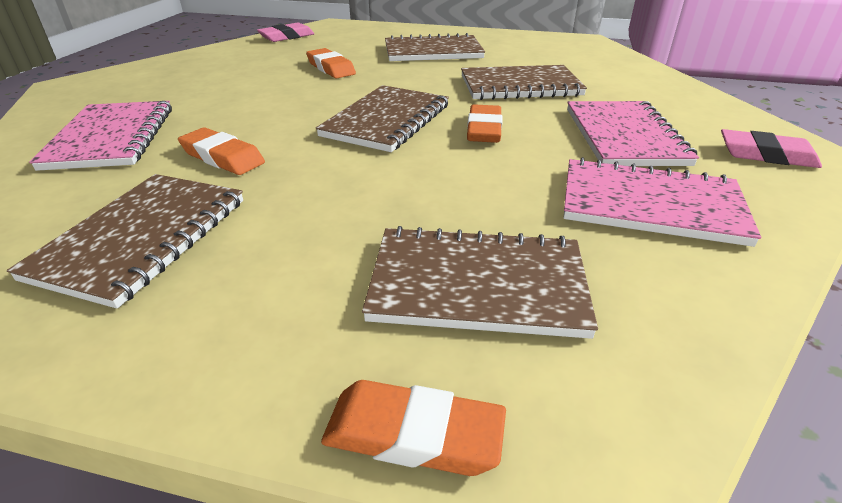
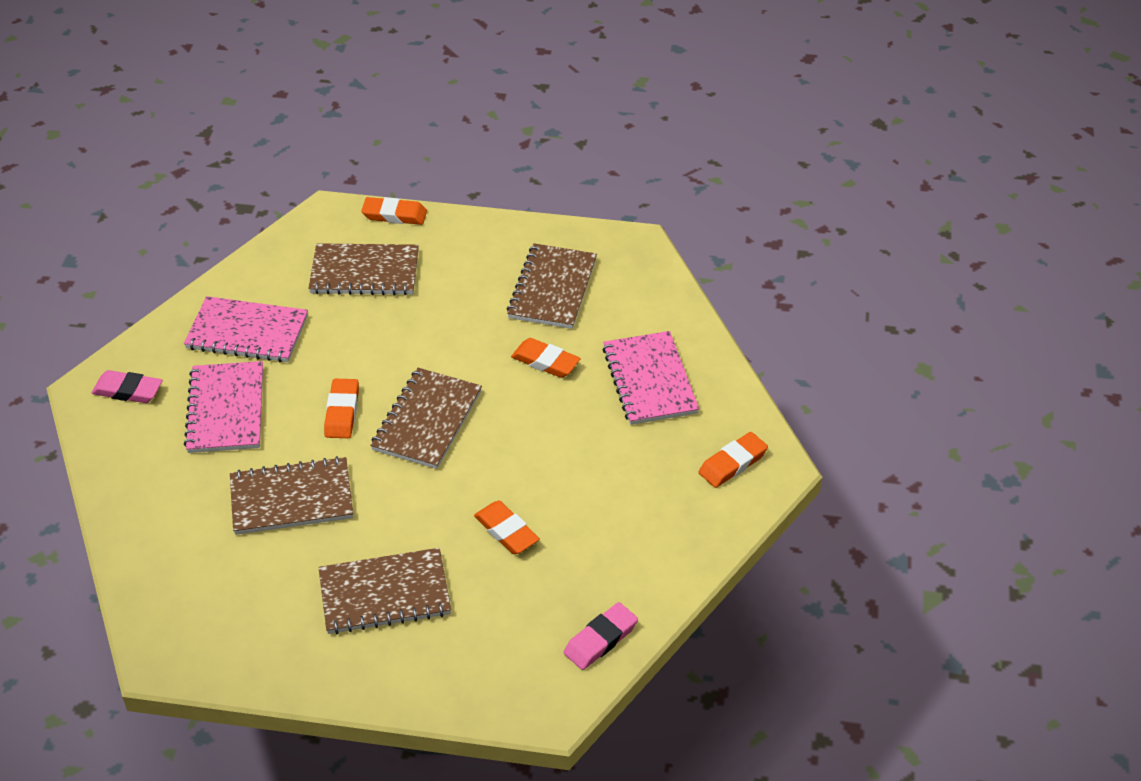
camera: 175 degrees right, 10 degrees up
none -> orange eraser [698,432,768,488]

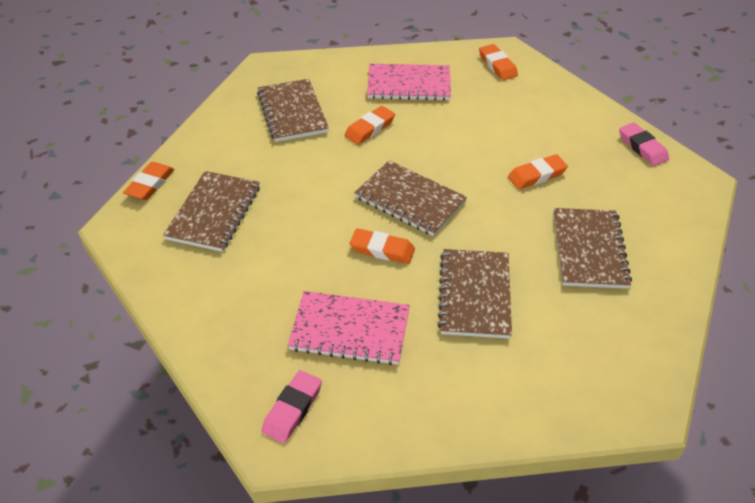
camera: 75 degrees left, 0 degrees up
pink notebook [184,296,308,362] -> none
brown notebook [507,243,597,329] -> brown notebook turned 45 degrees clockwise [257,79,329,142]

